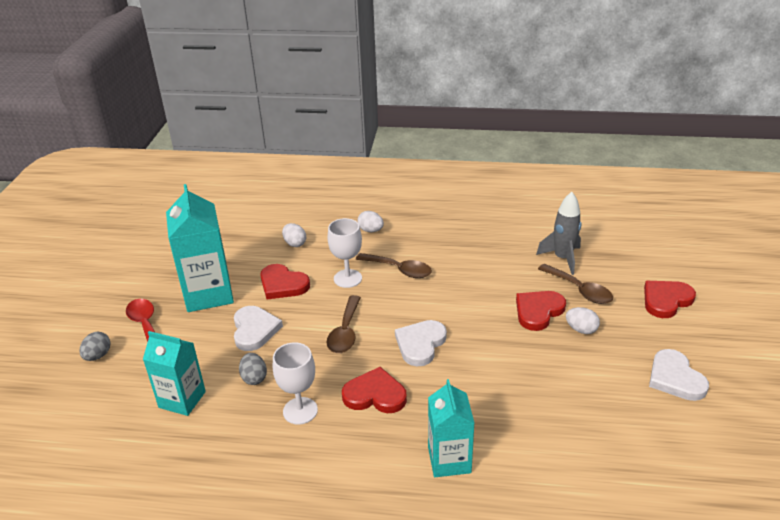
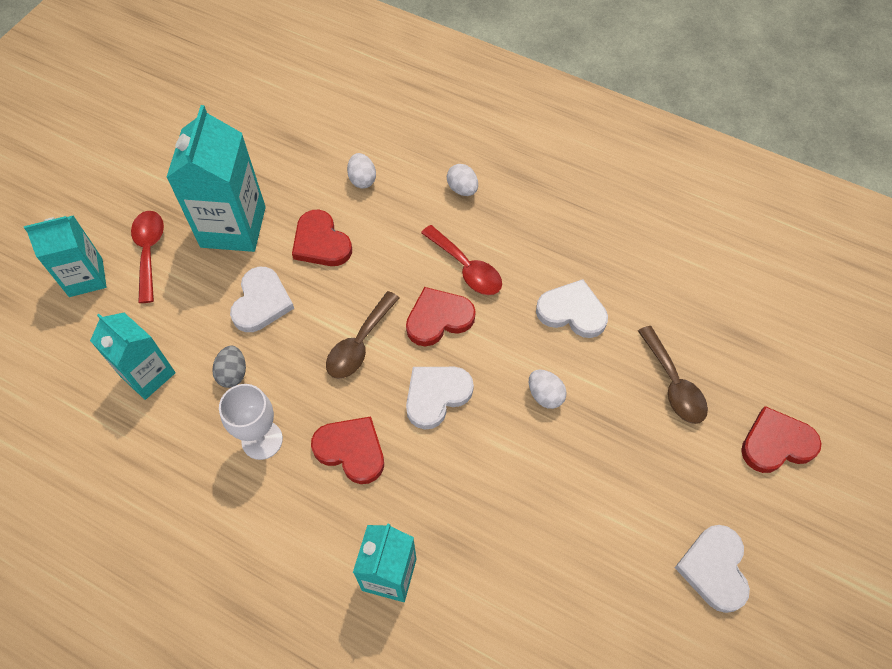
camera: 20 degrees right, 25 degrees up
grey egg [79,332,111,361] -> turquoise carton [24,215,107,297]
white goblet [327,218,362,288] -> none
brown spoon [356,253,432,278] -> red spoon [421,225,502,295]
red heart [516,291,566,331] -> red heart moved to [406,287,476,346]
grey rocket [536,192,582,275] -> none
white egg [566,307,600,334] -> white egg moved to [529,370,567,409]
none -> white heart [536,279,608,338]

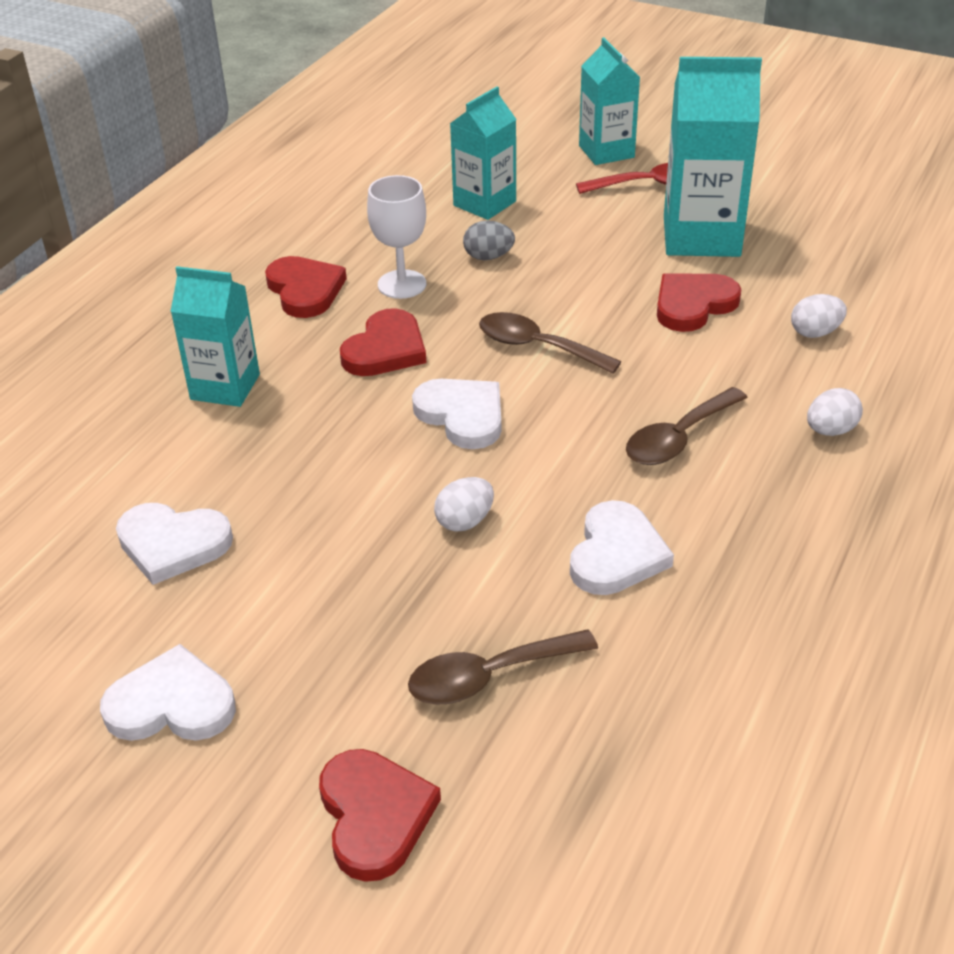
camera: 90 degrees right, 20 degrees down
white heart [230,267,294,332] -> white heart moved to [116,503,233,585]
red heart [406,287,476,346] -> red heart moved to [265,256,347,318]
red spoon [421,225,502,295] -> brown spoon [626,387,748,465]

